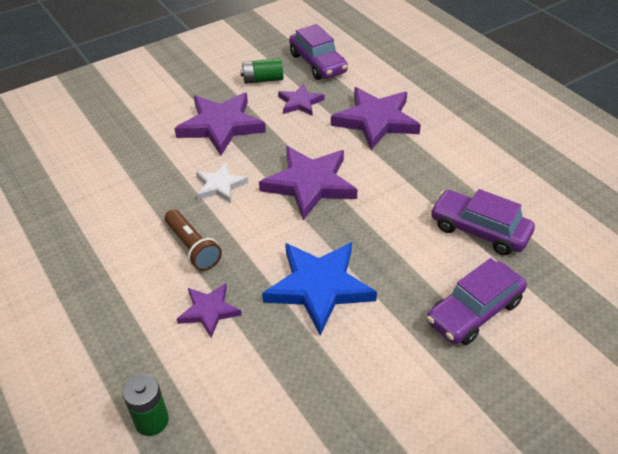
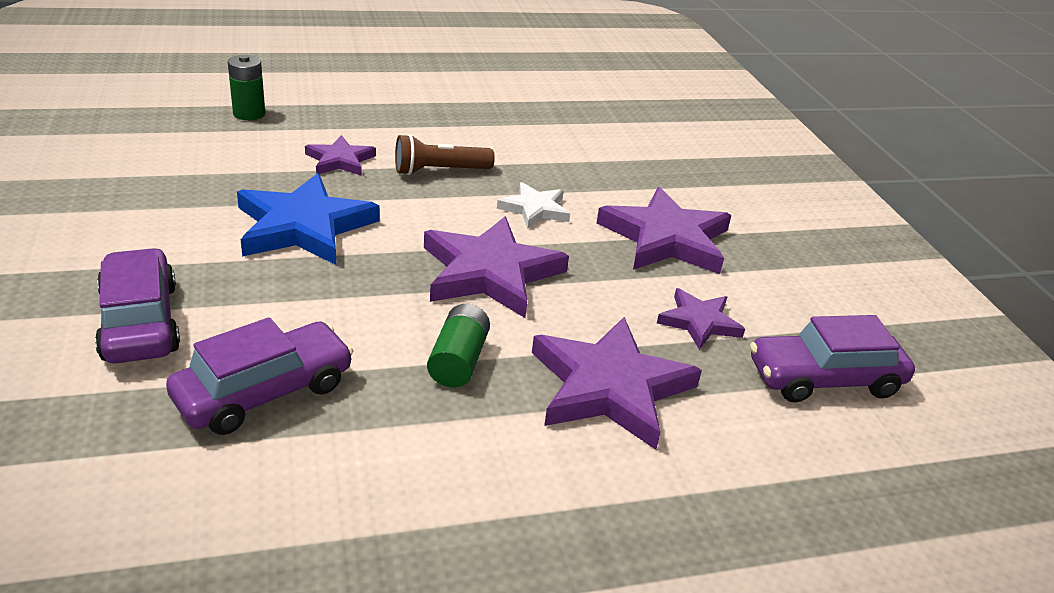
camera: 105 degrees right, 10 degrees down
green battery [240,58,283,84] -> green battery moved to [427,304,490,387]

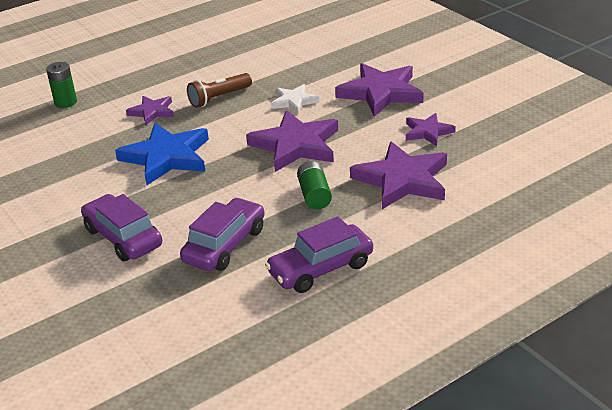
camera: 15 degrees left, 0 degrees up
purple car [750,315,915,403] -> purple car moved to [265,216,373,293]

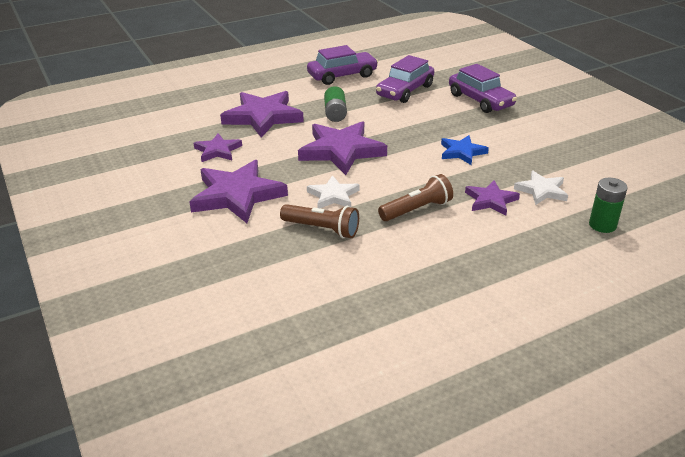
camera: 175 degrees left, 0 degrees up
blue star [115,123,209,185] -> blue star [441,135,489,165], size x0.55
none -> brown flashlight [280,204,359,238]
none -> white star [514,171,568,205]

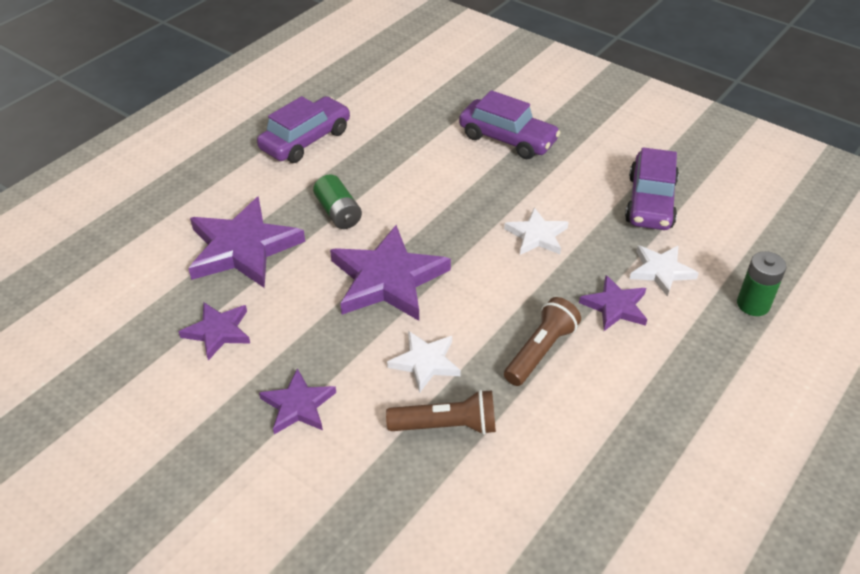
camera: 25 degrees left, 10 degrees up
purple star [189,160,288,223] -> purple star [259,368,336,434], size x0.55
purple car [376,55,434,103] -> purple car moved to [625,147,679,230]
blue star [441,135,489,165] -> white star [504,207,569,255]

